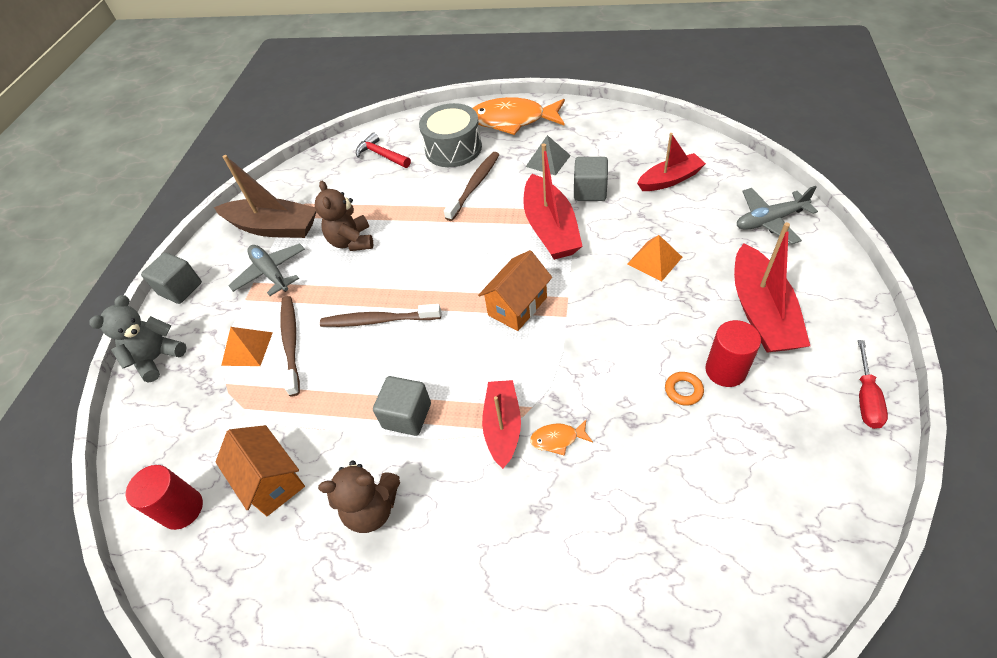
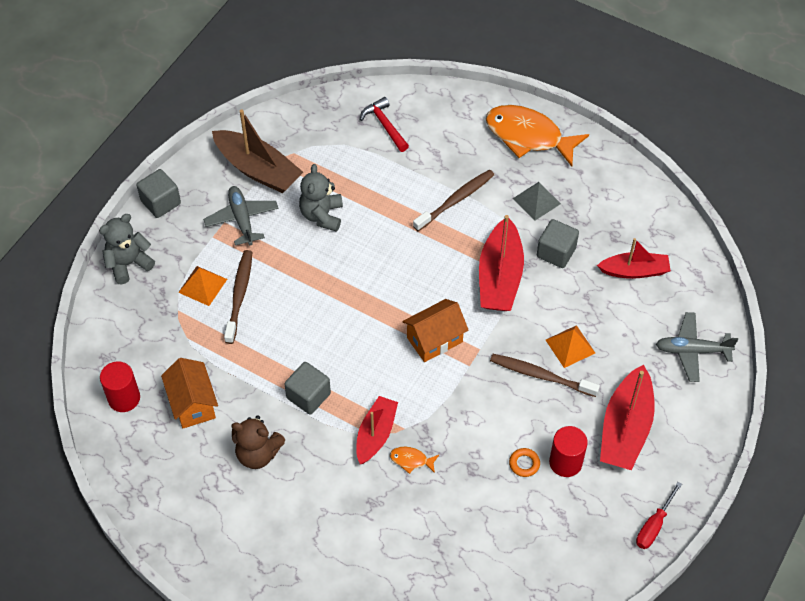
camera: 15 degrees right, 5 degrees up
brown teddy bear [315,181,373,251] -> grey teddy bear [299,164,343,232]
brown toothbrush [320,304,441,327] -> brown toothbrush moved to [490,354,600,397]
grey drum [419,103,482,167] -> none

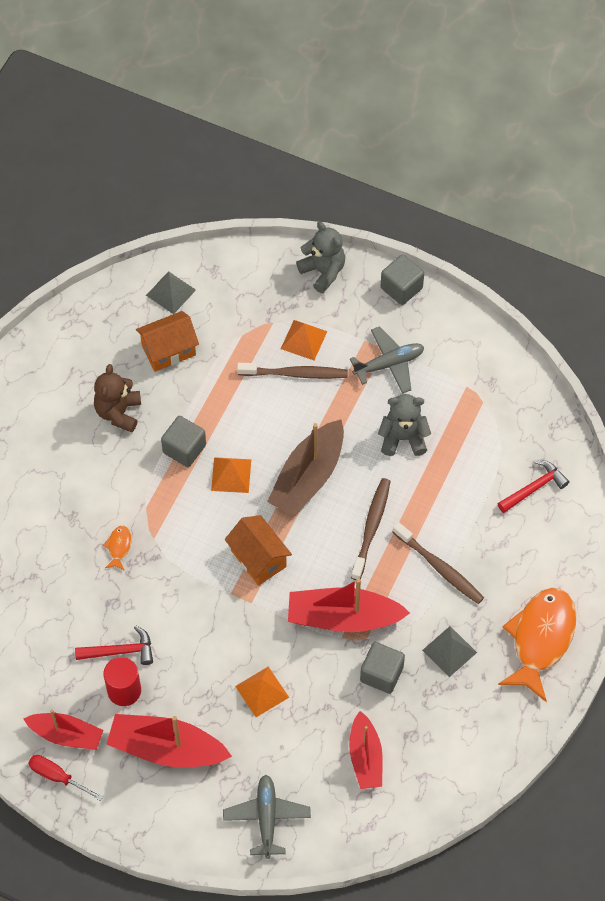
camera: 85 degrees right, 5 degrees up
red cylinder [100,361,140,412] -> grey pyramid [146,271,196,314]
brown boat [212,109,303,193] -> brown boat moved to [267,420,344,516]
red boat [356,396,398,464] -> red boat moved to [23,709,103,750]
brown toothbrush [490,354,600,397] -> brown toothbrush moved to [351,478,391,580]
orange ring [509,448,540,477] -> red hammer [75,626,153,665]
none -> orange pyramid [211,457,251,493]

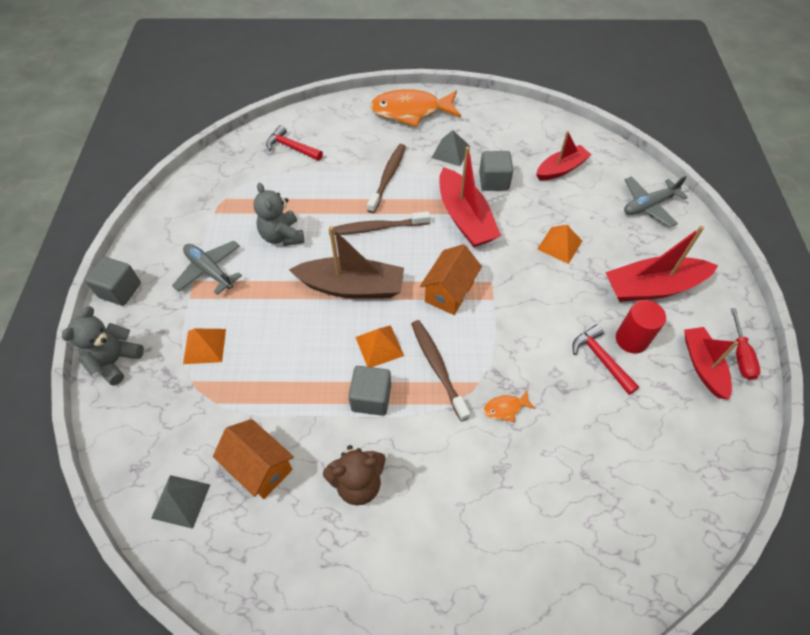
camera: 115 degrees left, 5 degrees down
red boat [106,714,232,767] -> red boat turned 90 degrees clockwise [605,226,718,302]
brown toothbrush [237,363,348,379] -> brown toothbrush moved to [411,320,470,422]

